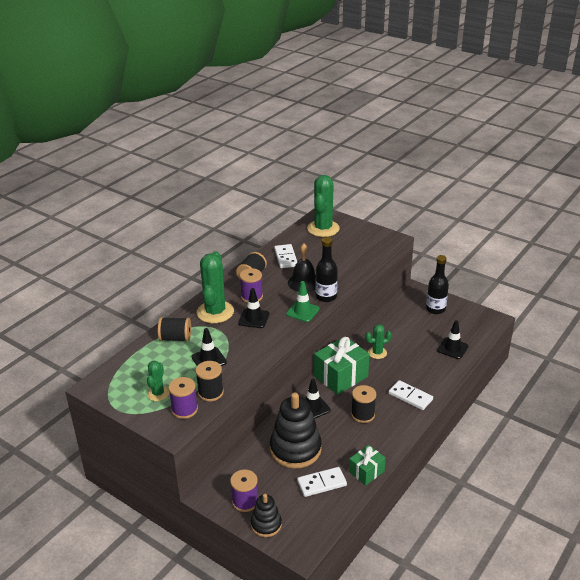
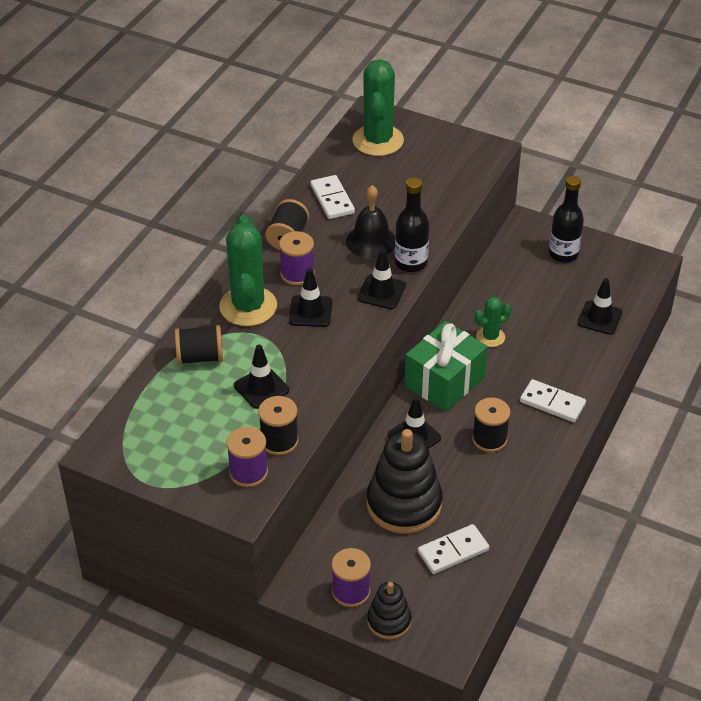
camera: 10 degrees left, 10 degrees up
green cactus [147,361,170,401] -> none
green traffic cone [286,281,319,322] -> black traffic cone [357,249,406,309]
green gift [349,445,386,486] -> none

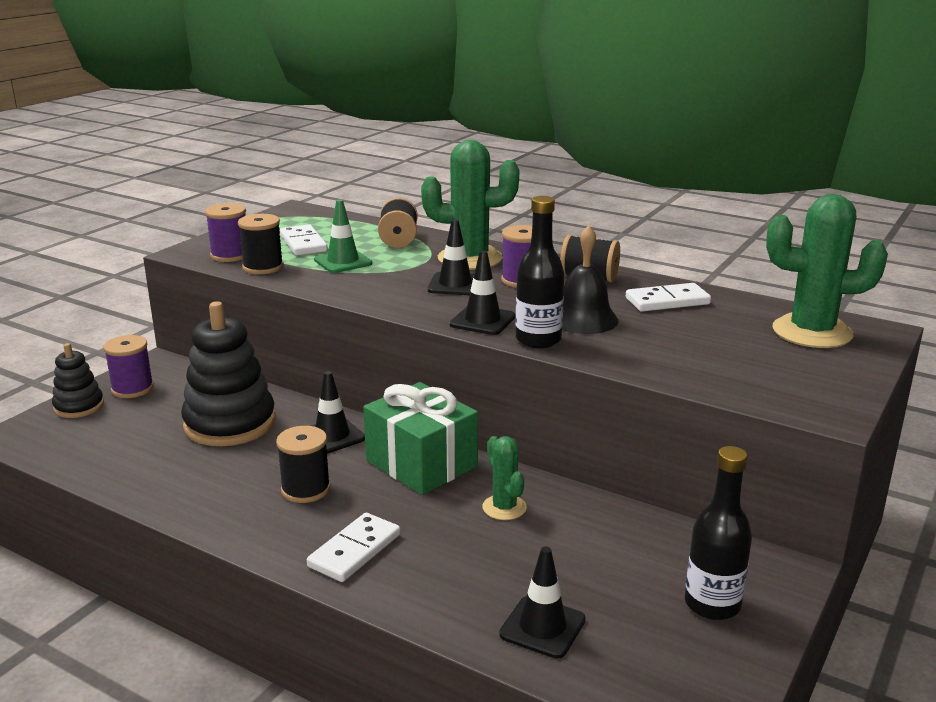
camera: 95 degrees right, 20 degrees down
black traffic cone [234,345,289,409] -> green traffic cone [314,199,372,273]
white domino [418,524,489,574] -> white domino moved to [280,224,328,256]

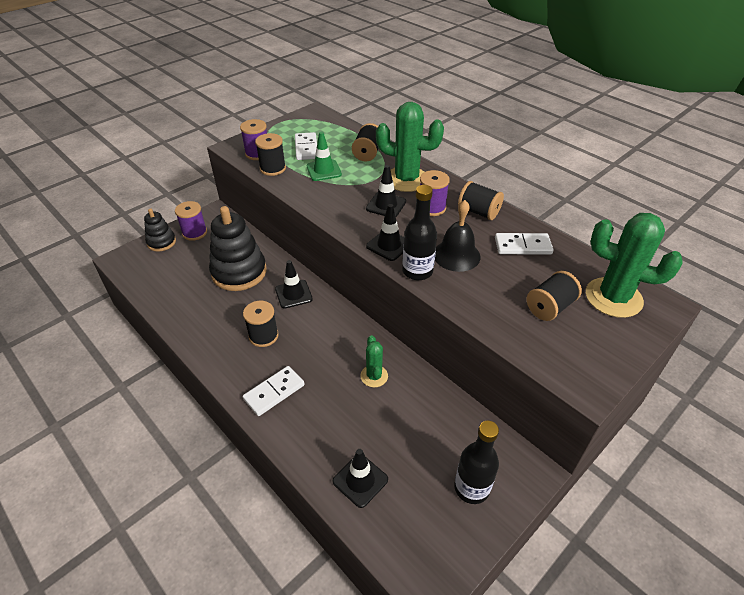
camera: 15 degrees right, 20 degrees up
green gift [363,382,478,495] -> none
none -> black spool [527,271,582,321]

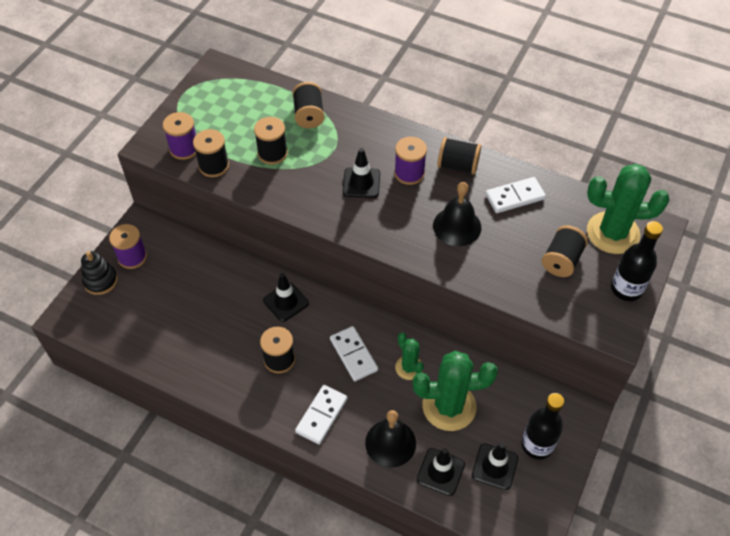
camera: 20 degrees left, 10 degrees up
black stacking toy [209,206,267,291] -> none
white domino [295,132,317,160] -> white domino moved to [330,326,378,381]
green traffic cone [307,132,342,181] -> black spool [254,117,288,165]
black traffic cone [366,204,404,261] -> black traffic cone moved to [472,443,518,490]
green cactus [376,102,444,192] -> green cactus moved to [413,351,498,431]
black bottle [402,185,437,280] -> black bottle moved to [611,221,663,301]
none -> black bell [365,410,416,468]

